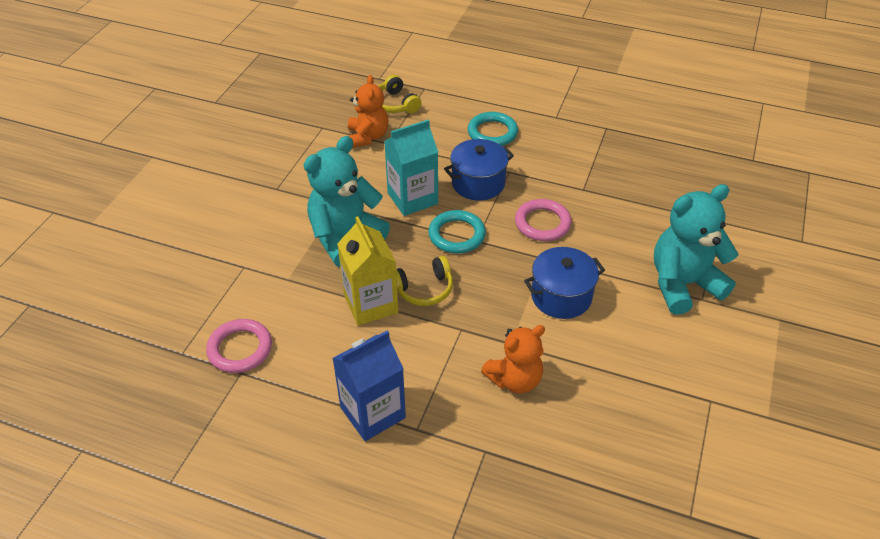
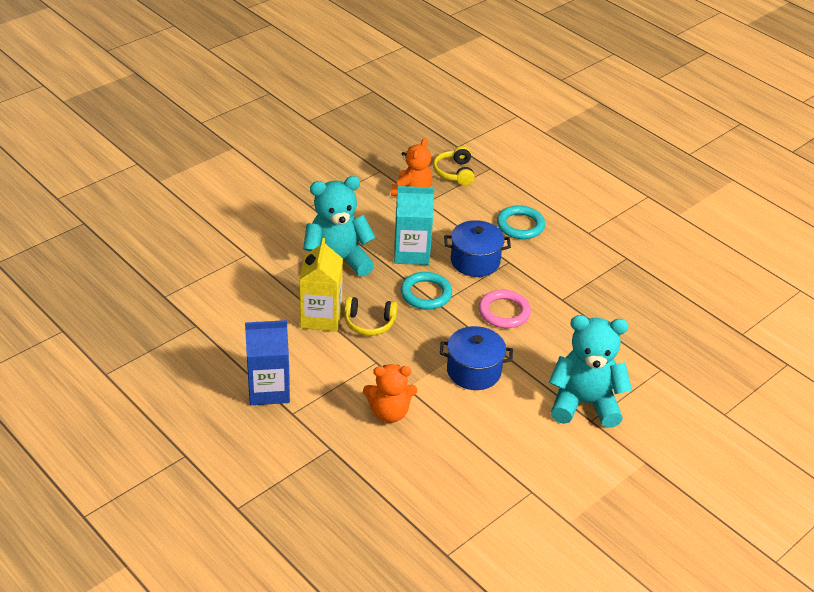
camera: 25 degrees right, 5 degrees down
pink ring [206,319,272,373] -> none

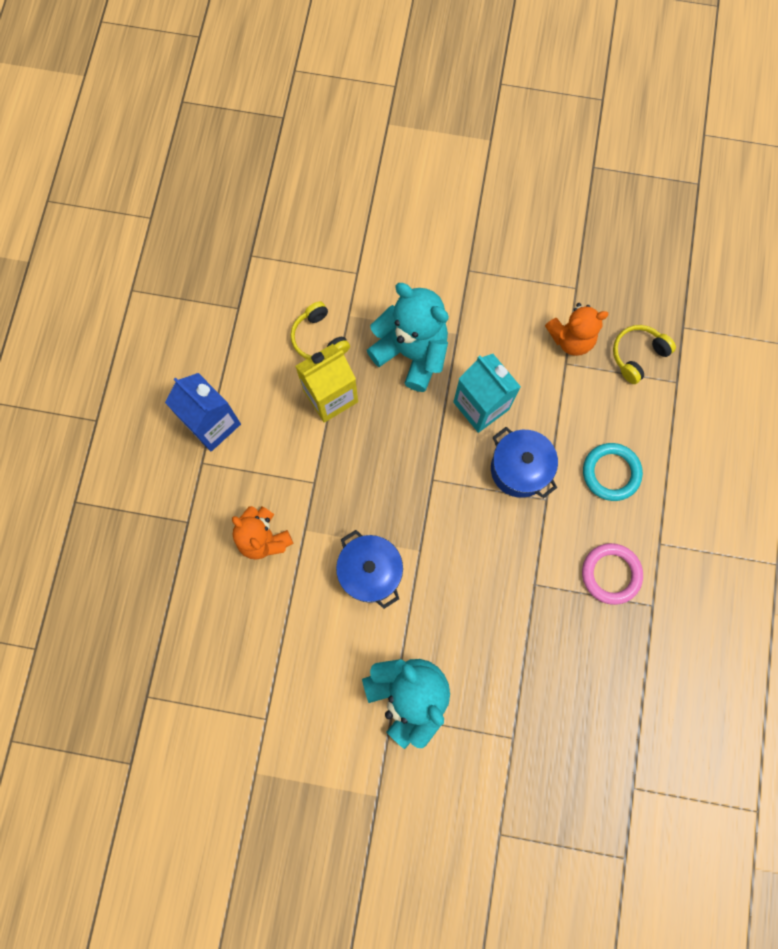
camera: 55 degrees right, 35 degrees up
yellow headphones [344,297,398,336] -> yellow headphones moved to [291,301,350,359]
turquoise ring [401,272,452,310] -> none
pink ring [479,290,531,328] -> pink ring moved to [582,543,643,605]

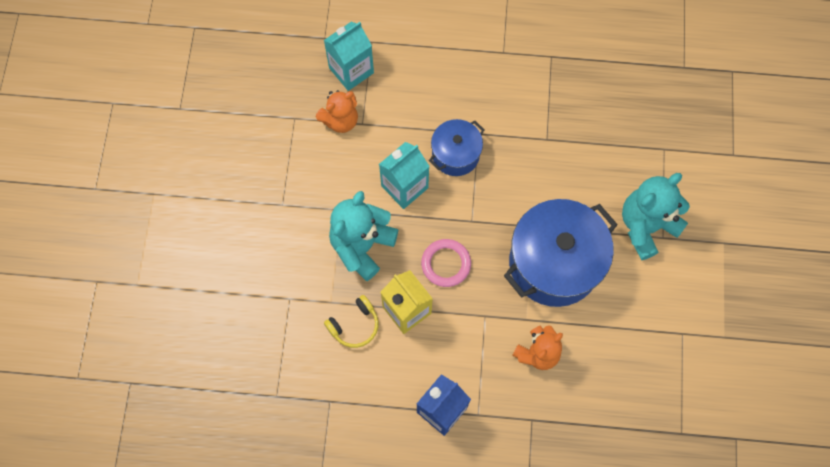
camera: 95 degrees left, 5 degrees down
blue pot [336,530,403,609] -> blue pot [504,199,618,307], size x1.84
orange teddy bear [545,303,609,356] -> orange teddy bear turned 75 degrees clockwise [316,90,358,133]
pink ring [582,543,643,605] -> pink ring moved to [421,239,471,287]
turquoise ring [583,443,643,501] -> none
yellow headphones [613,325,676,384] -> turquoise carton [324,22,374,91]

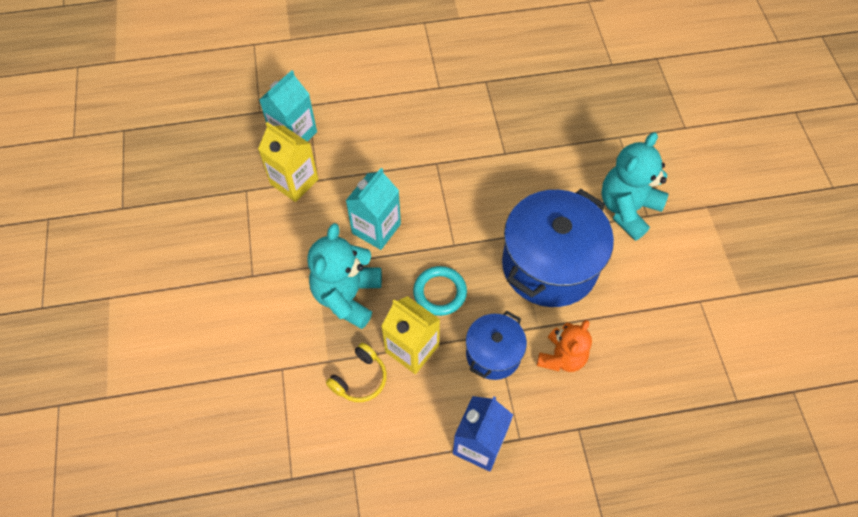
camera: 15 degrees left, 10 degrees down
orange teddy bear [316,90,358,133] -> yellow carton [258,122,318,202]
pink ring [421,239,471,287] -> turquoise ring [413,266,467,316]
blue pot [429,119,484,176] -> blue pot moved to [466,311,527,380]

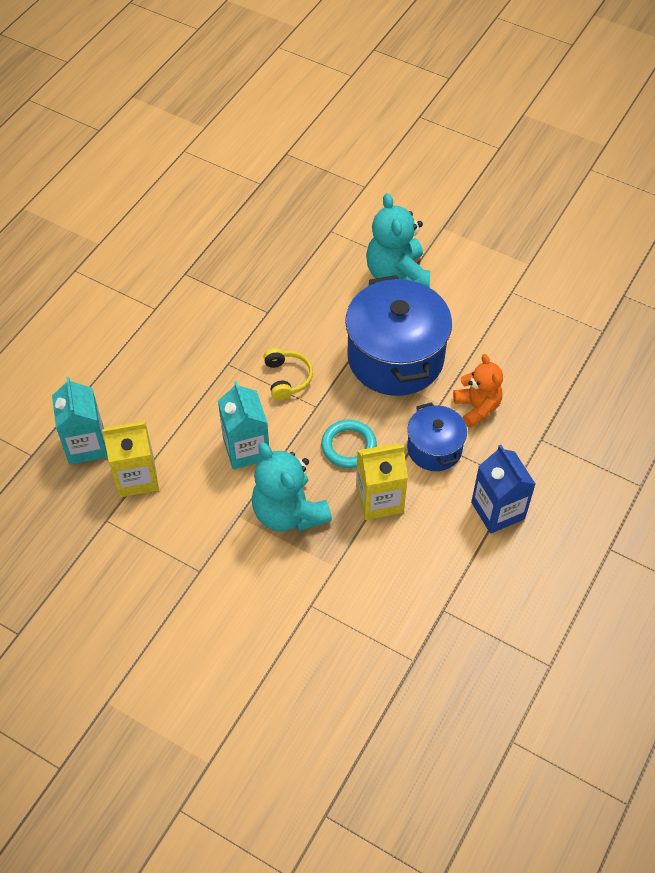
camera: 50 degrees left, 5 degrees down
yellow headphones [326,343,387,402] -> yellow headphones moved to [264,348,313,400]

